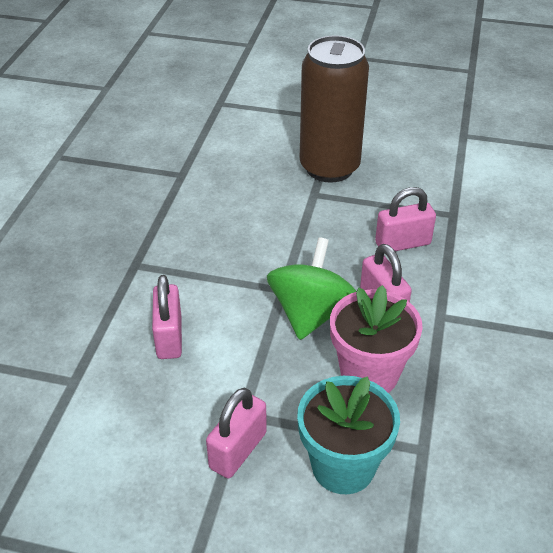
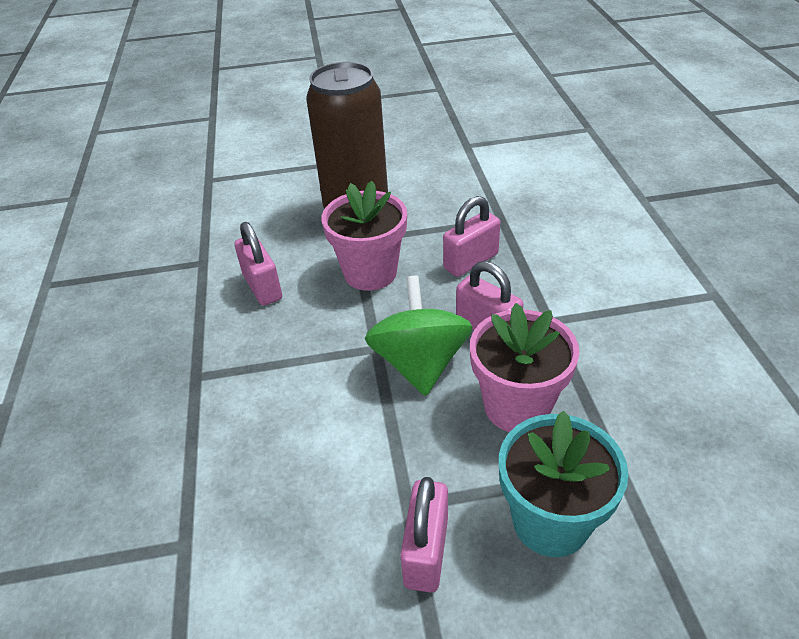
camera: 20 degrees left, 0 degrees up
pink padlock [152,275,182,359] -> pink padlock moved to [234,222,282,306]
none -> pink flower pot [322,181,407,291]

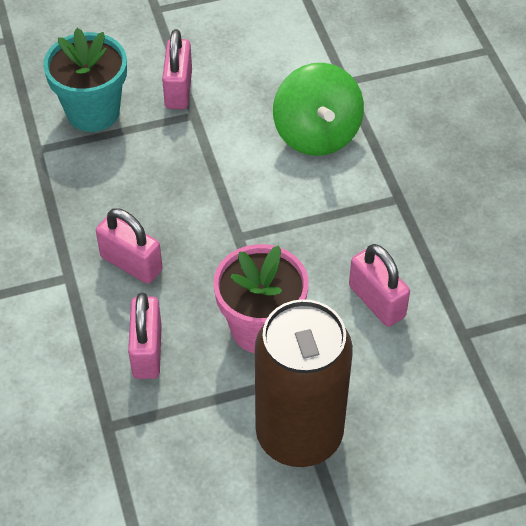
camera: 170 degrees right, 10 degrees up
green spinning top [365,276,472,396] -> green spinning top moved to [273,63,364,156]
pink padlock [443,196,500,277] -> pink padlock turned 45 degrees counterclockwise [128,293,162,379]
pink flower pot [470,303,579,432] -> none

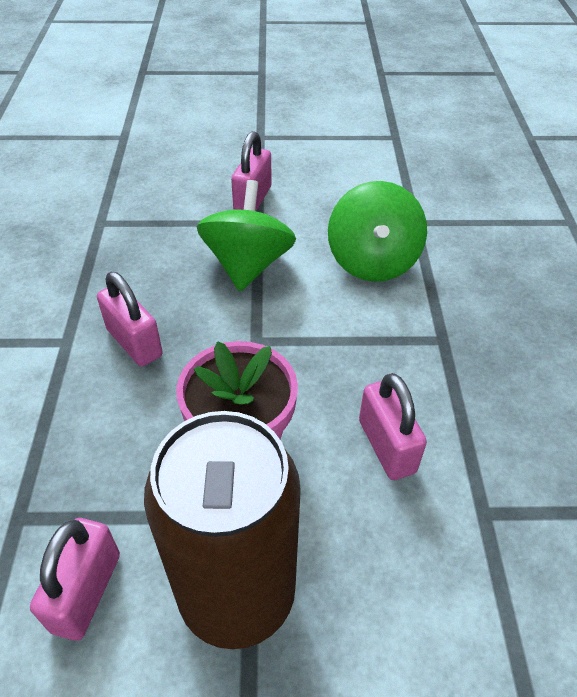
camera: 15 degrees right, 5 degrees down
turquoise flower pot [43,28,127,132] -> none
pink padlock [128,293,162,379] -> pink padlock moved to [30,518,120,641]
none -> green spinning top [197,180,296,291]

